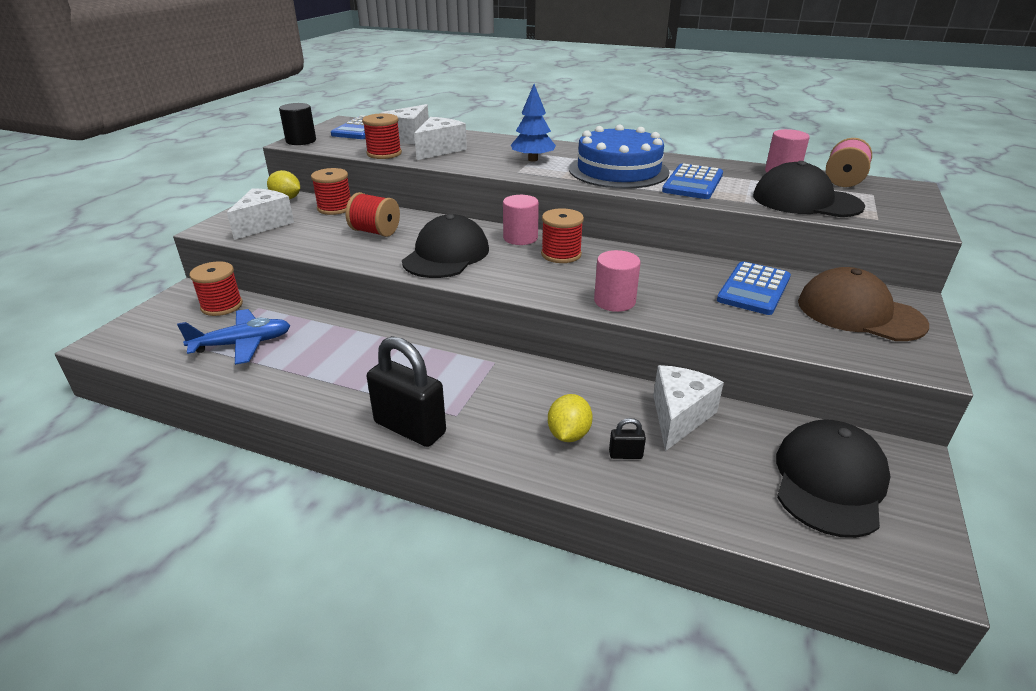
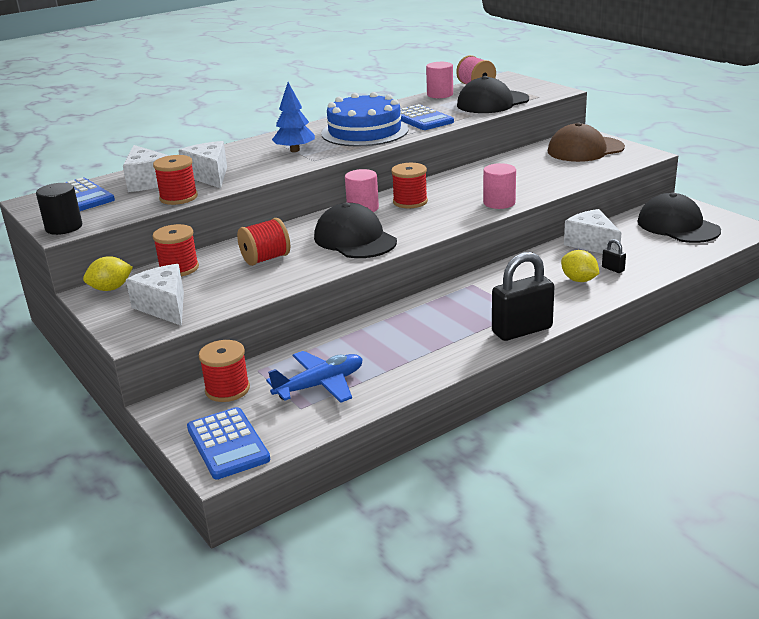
camera: 55 degrees left, 5 degrees down
blue plane [177,309,291,365] -> blue plane turned 45 degrees clockwise [266,351,363,403]
black padlock [609,418,646,459] -> black padlock turned 75 degrees counterclockwise [602,239,626,273]
blue calculator [717,261,791,315] -> blue calculator moved to [187,407,271,480]

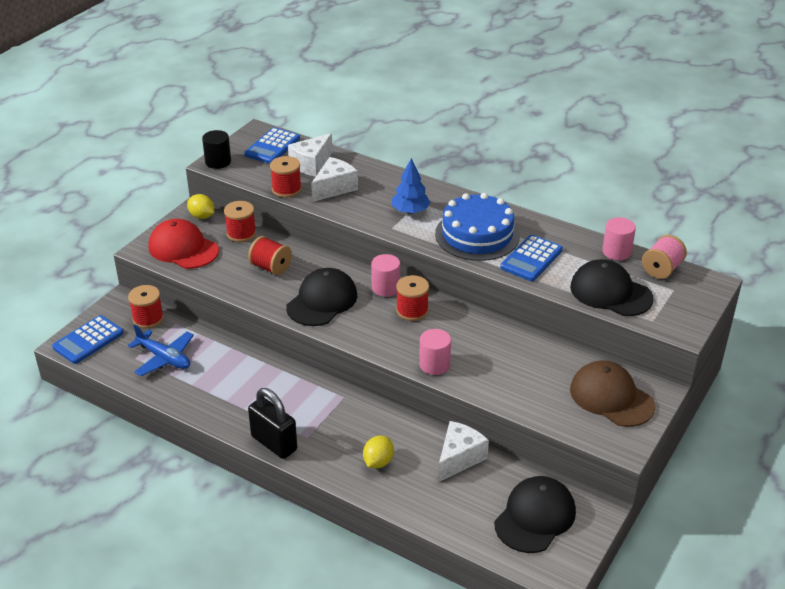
camera: 65 degrees right, 10 degrees up
white cheese [126,264,184,326] -> red cap [148,219,219,269]
black padlock [602,239,626,273] -> none

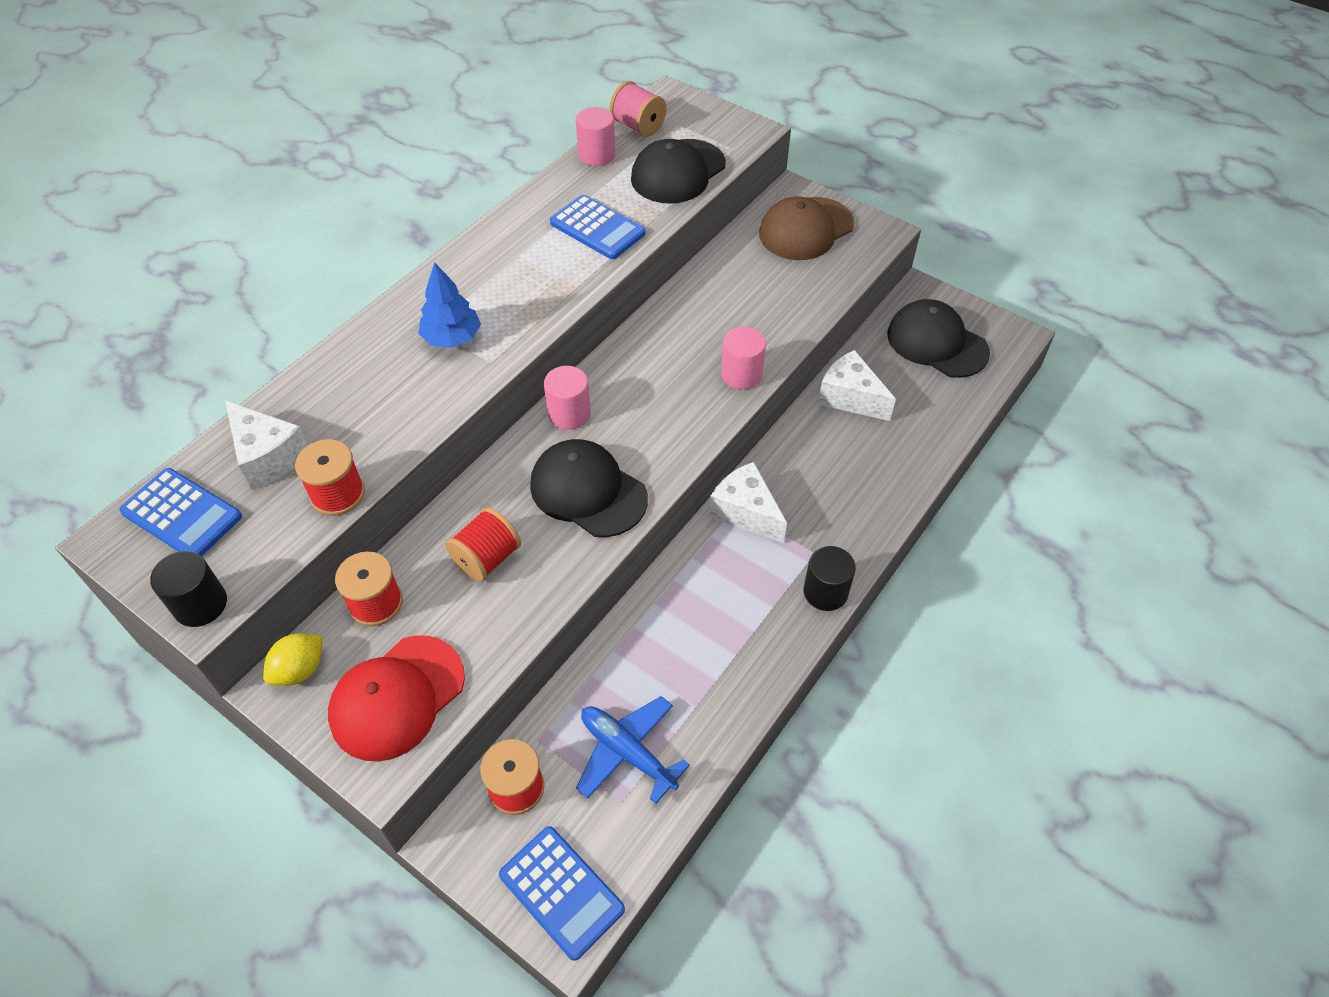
camera: 85 degrees left, 15 degrees up
blue plane [128,324,194,376] -> blue plane turned 90 degrees counterclockwise [576,696,690,804]
black padlock [248,388,297,459] -> black cylinder [804,546,856,611]
white cheese [311,157,358,202] -> white cheese moved to [709,462,787,543]
yellow lemon [363,436,394,468] -> none
red spool [396,275,429,321] -> none
blue cake [435,193,520,261] -> none

